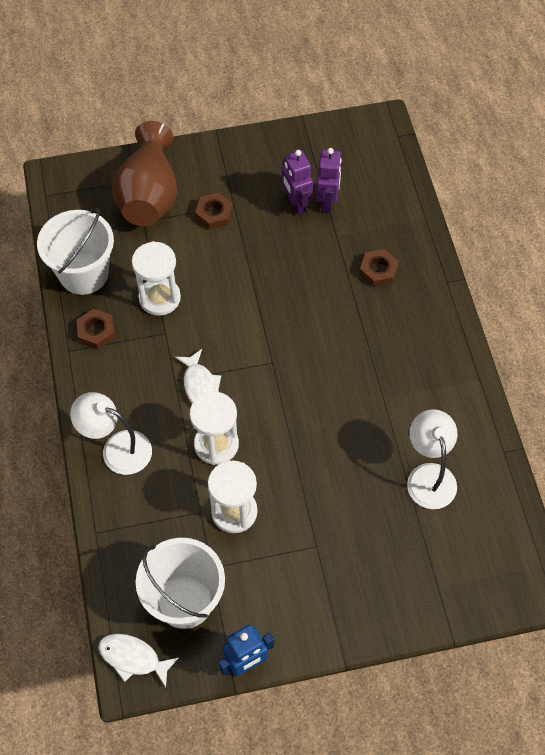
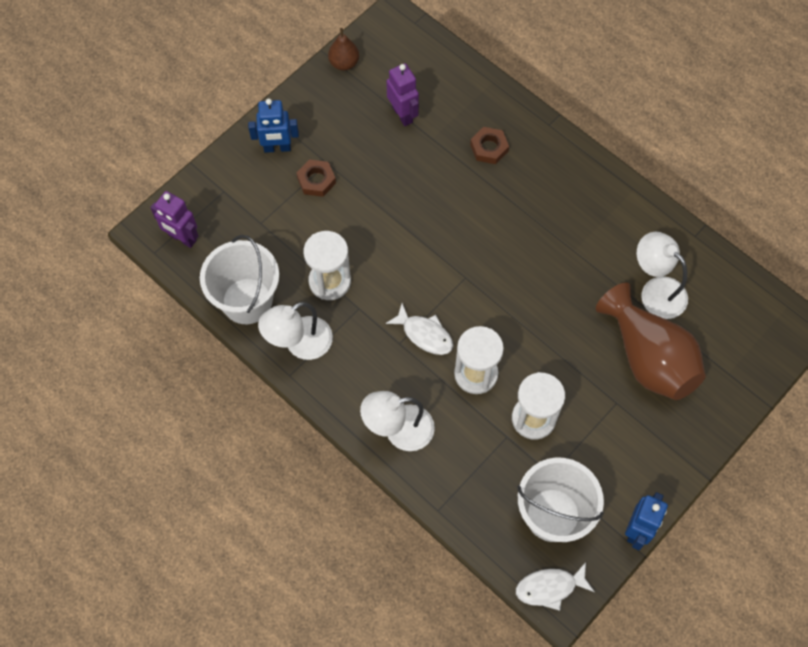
camera: 35 degrees left, 5 degrees up
brown nut [77,309,115,349] -> white lamp [258,302,333,360]
brown vase [112,121,177,226] -> brown vase moved to [596,283,706,400]
purple robot [282,150,313,216] -> purple robot moved to [150,191,198,248]
none -> blue robot [248,98,299,153]
none -> brown pear [328,28,359,70]

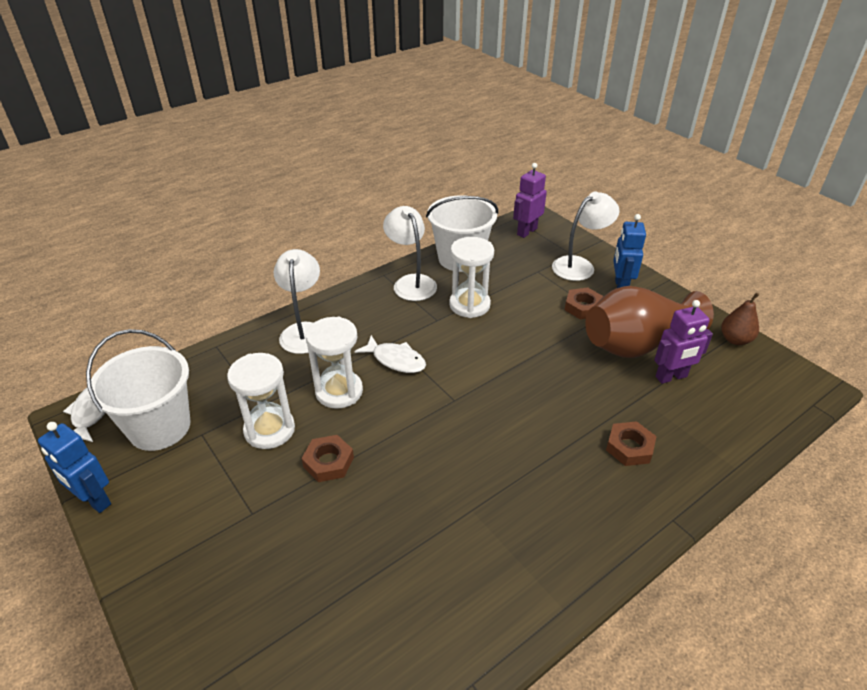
camera: 100 degrees right, 25 degrees down
white fish [386,303,453,355] -> white fish turned 105 degrees counterclockwise [355,335,426,373]
brown vase [596,283,706,400] -> brown vase moved to [585,286,714,358]
white lamp [637,232,688,319] -> white lamp moved to [552,191,619,281]
none -> brown nut [301,435,354,482]

